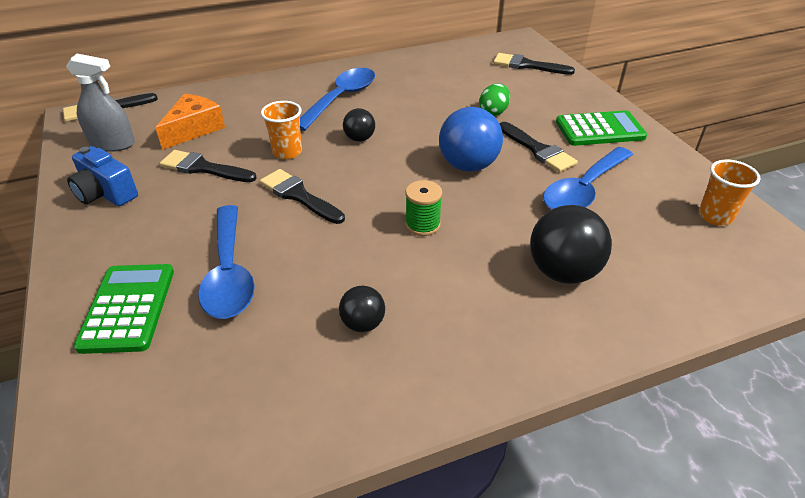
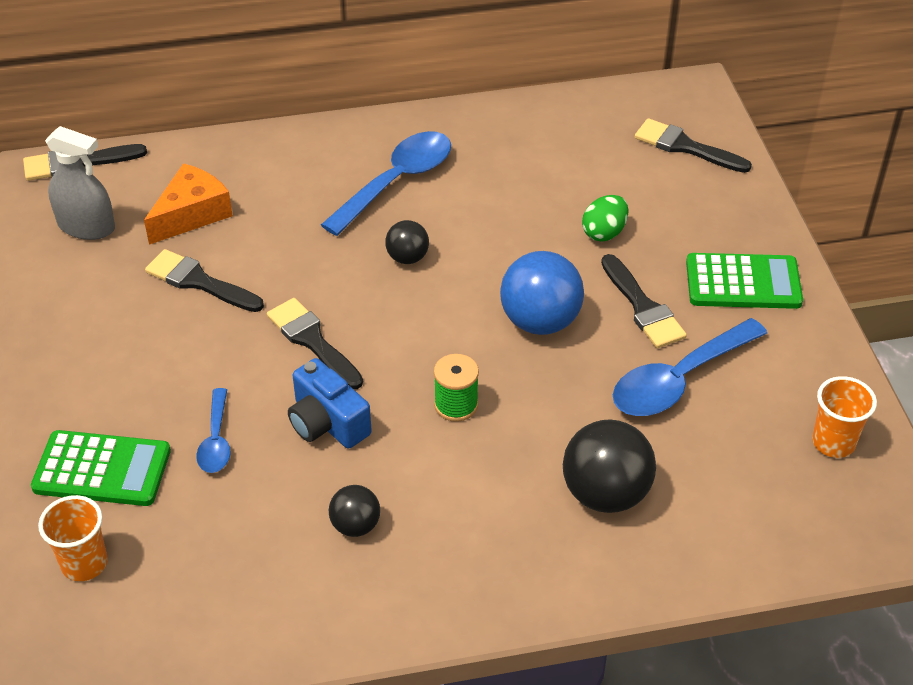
camera: 10 degrees right, 5 degrees up
blue camera [67,146,138,206] -> blue camera moved to [288,358,372,449]
green calculator [74,264,174,354] -> green calculator turned 90 degrees clockwise [31,430,171,506]
blue spoon [198,205,255,319] -> blue spoon [196,388,231,473], size x0.55
orange cup [261,101,302,159] -> orange cup moved to [38,495,108,581]

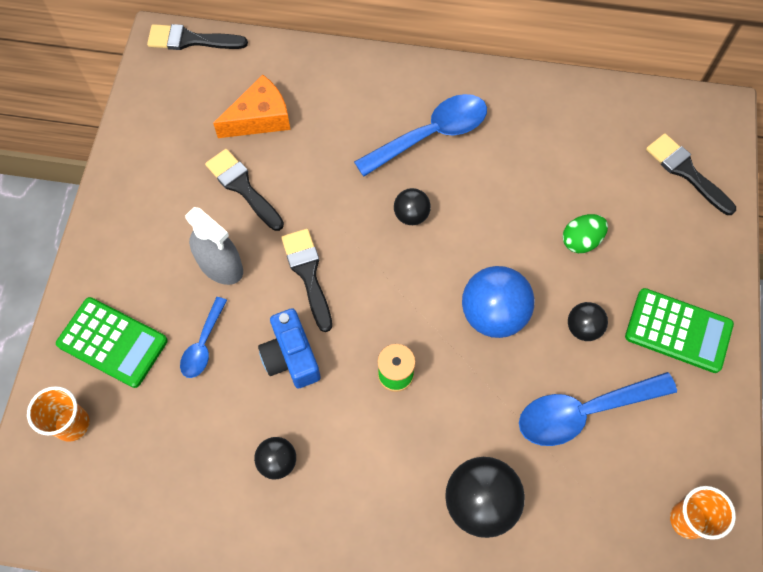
camera: 20 degrees right, 20 degrees up
grey spray bottle [45,126,115,240] -> grey spray bottle moved to [185,207,243,285]
black brush [601,254,687,348] -> black ball [568,302,608,341]

